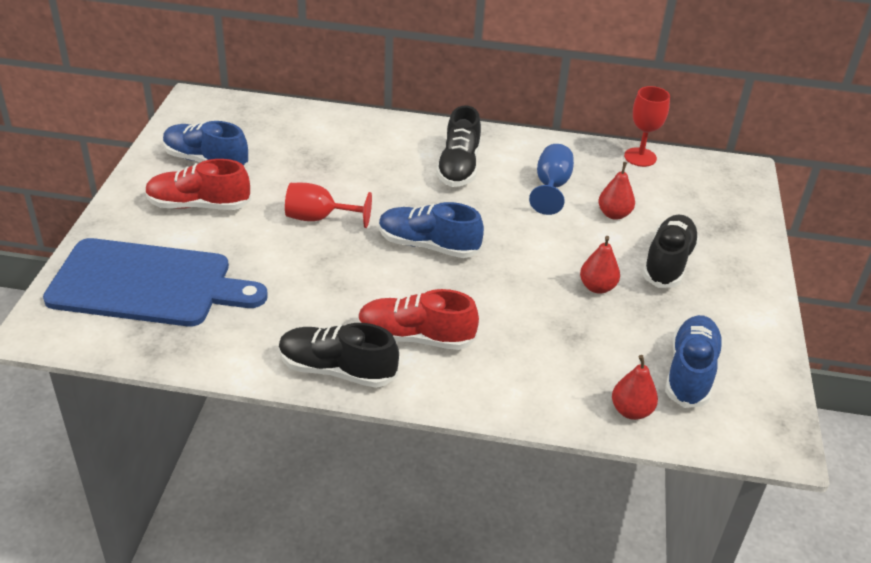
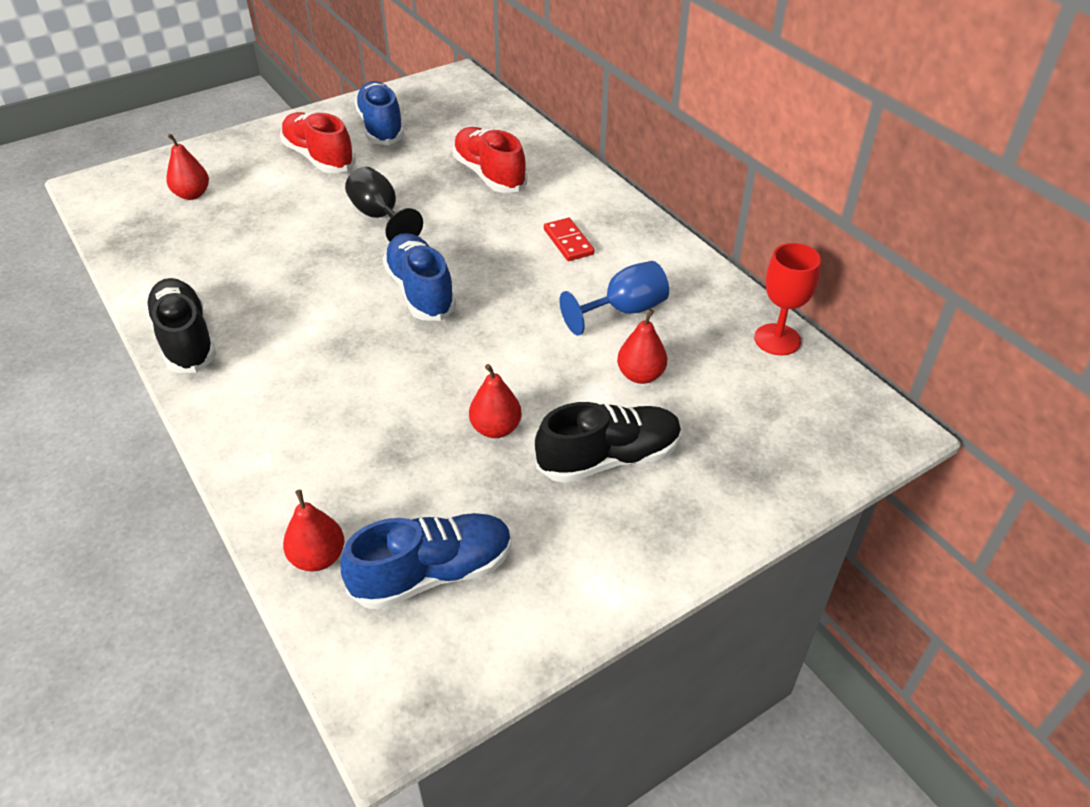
camera: 50 degrees right, 5 degrees up
blue cutting board [43,238,268,326] -> red pear [166,134,209,200]
red goblet [285,183,372,228] -> black goblet [345,167,423,242]
red shoe [358,289,479,350] -> red shoe moved to [452,127,527,193]
black shoe [436,106,481,187] -> red domino [544,218,594,261]

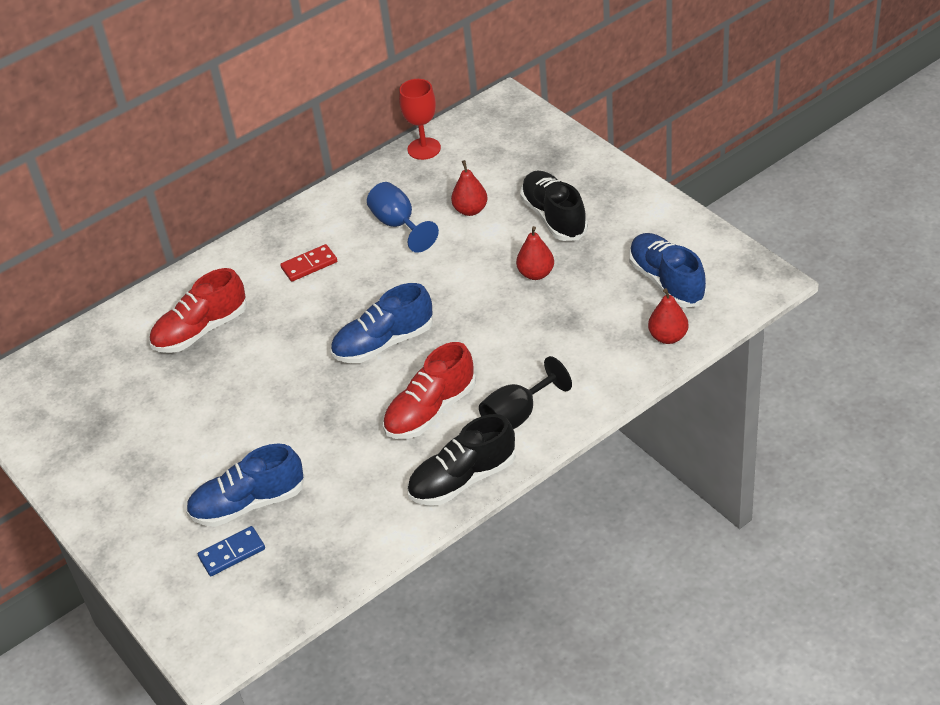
camera: 90 degrees left, 0 degrees up
red pear [166,134,209,200] -> blue domino [198,526,265,576]
red shoe [280,112,356,173] -> red shoe moved to [383,342,476,439]
black goblet [345,167,423,242] -> black goblet moved to [479,356,572,429]
blue shoe [355,81,404,145] -> blue shoe moved to [186,444,305,527]

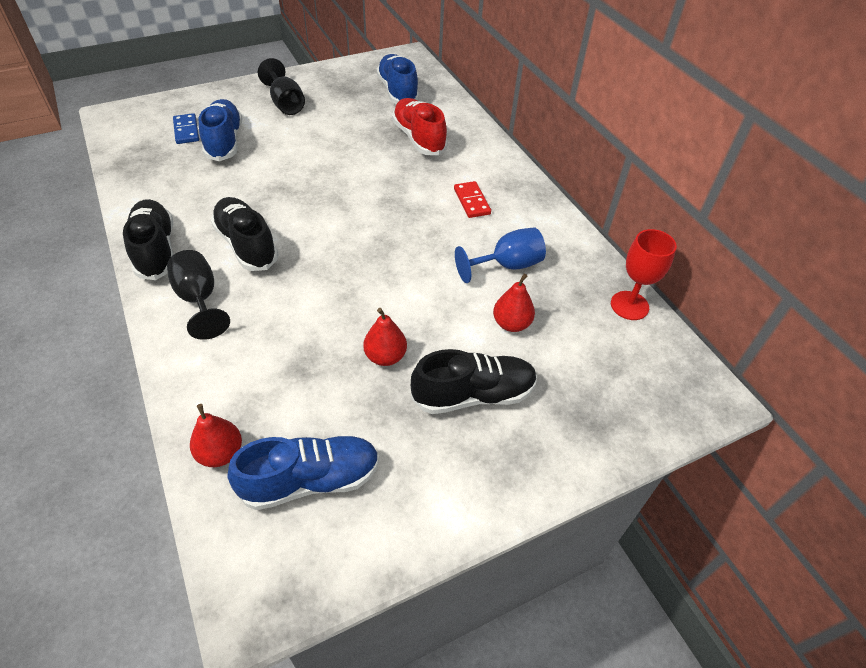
camera: 95 degrees right, 5 degrees up
blue shoe [331,283,433,363] -> blue shoe moved to [376,54,419,104]
red shoe [383,342,476,439] -> black shoe [211,197,279,271]
none -> black goblet [258,58,305,115]

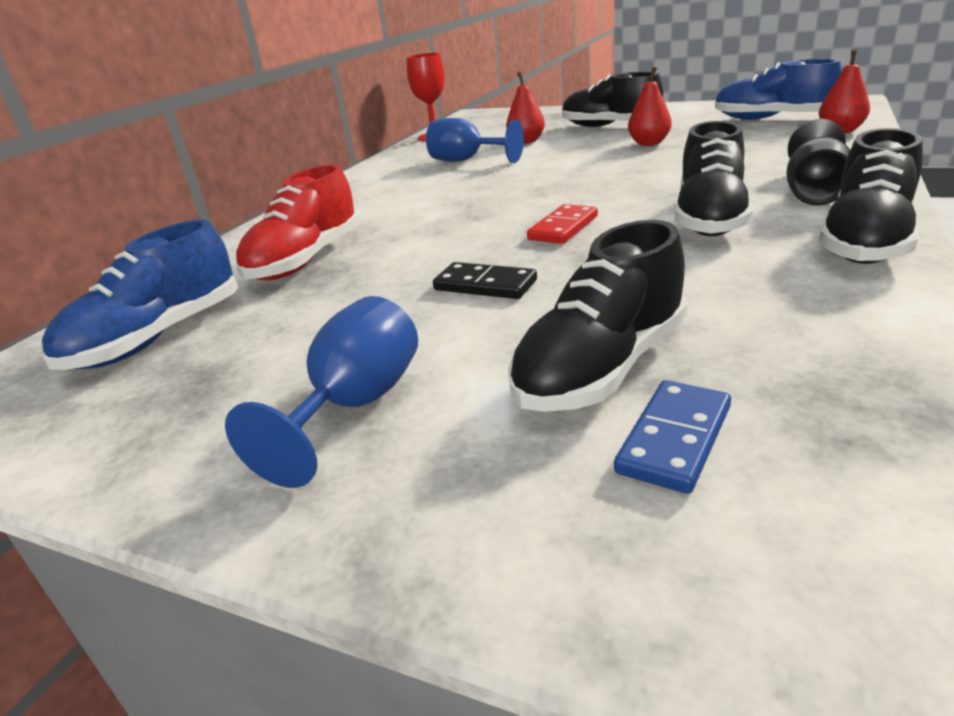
camera: 125 degrees left, 20 degrees down
blue shoe [199,99,242,161] -> black shoe [508,220,688,412]
black goblet [258,58,305,115] -> blue goblet [225,296,418,488]
red domino [454,181,491,218] -> red domino moved to [527,204,598,244]
none -> black domino [433,262,537,299]

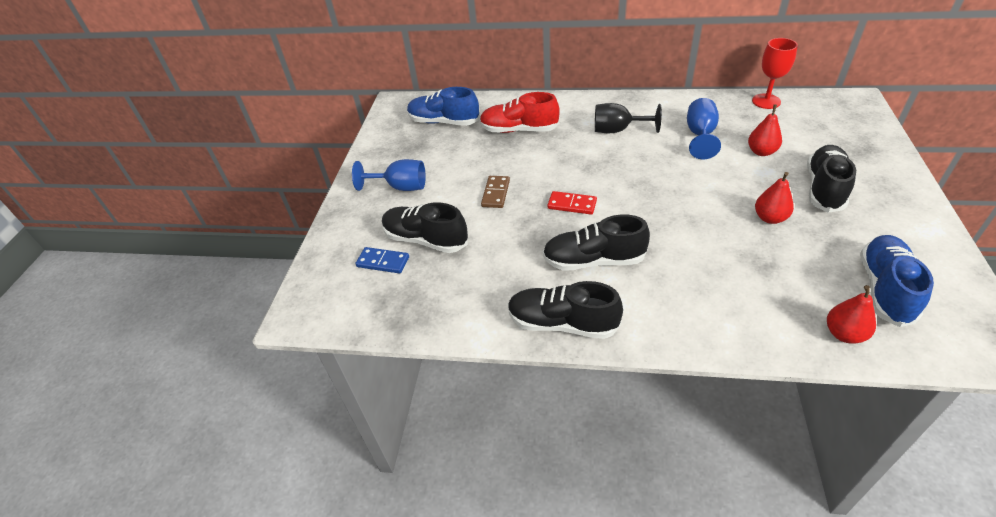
camera: 75 degrees right, 15 degrees up
black domino [433,262,537,299] -> brown domino [481,176,510,208]
black goblet [786,119,850,205] -> black goblet moved to [595,103,662,133]

